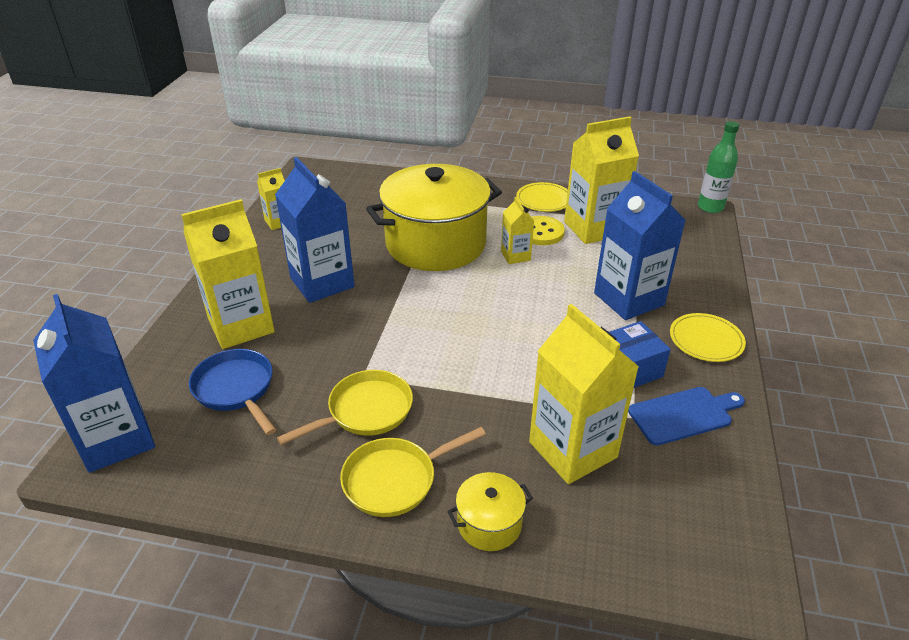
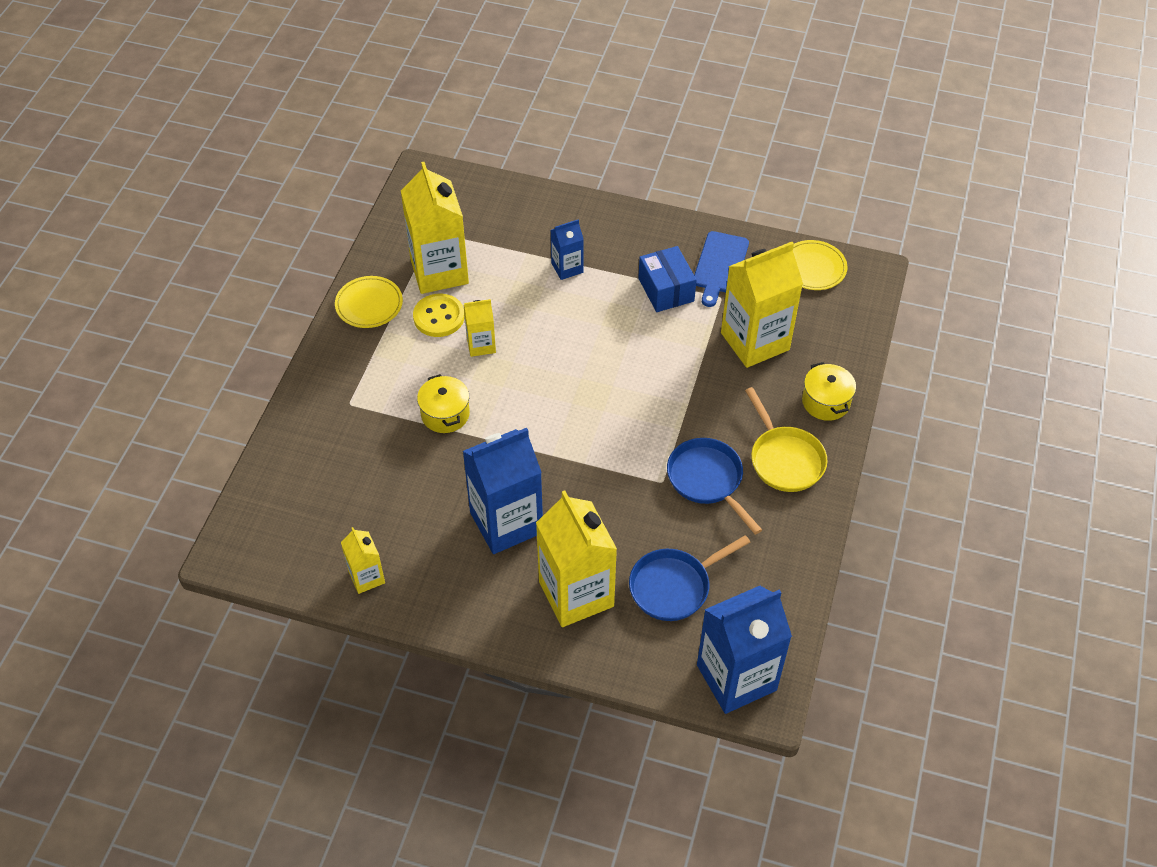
camera: 85 degrees left, 15 degrees up
yellow pan [277,370,413,445] -> blue pan [667,438,762,535]
yellow pot [366,164,502,271] -> yellow pot [417,374,470,433], size x0.42
blue carton [594,171,686,320] -> blue carton [551,219,584,280], size x0.50
blue cutting board [628,387,745,446] -> blue cutting board turned 150 degrees counterclockwise [694,231,749,307]
yellow plate [670,313,746,362] -> yellow plate moved to [793,240,847,290]
green bottle [698,121,739,213] -> none

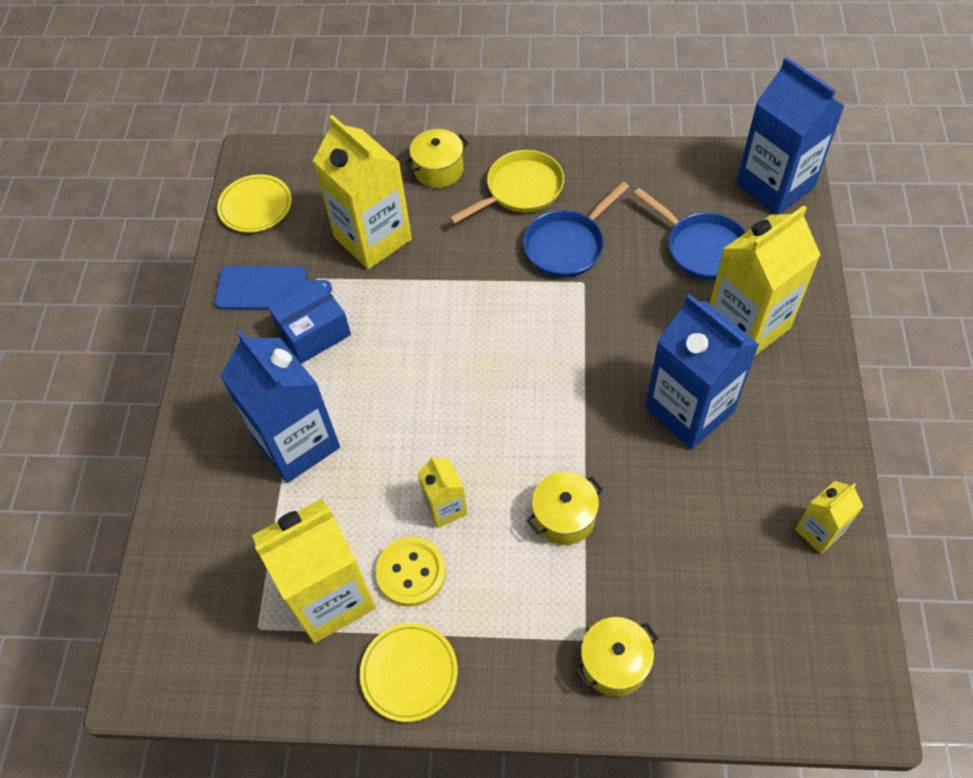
camera: 100 degrees left, 5 degrees up
blue carton [551,219,584,280] -> blue carton [220,331,340,483], size x1.98
none -> yellow pot [575,617,658,697]

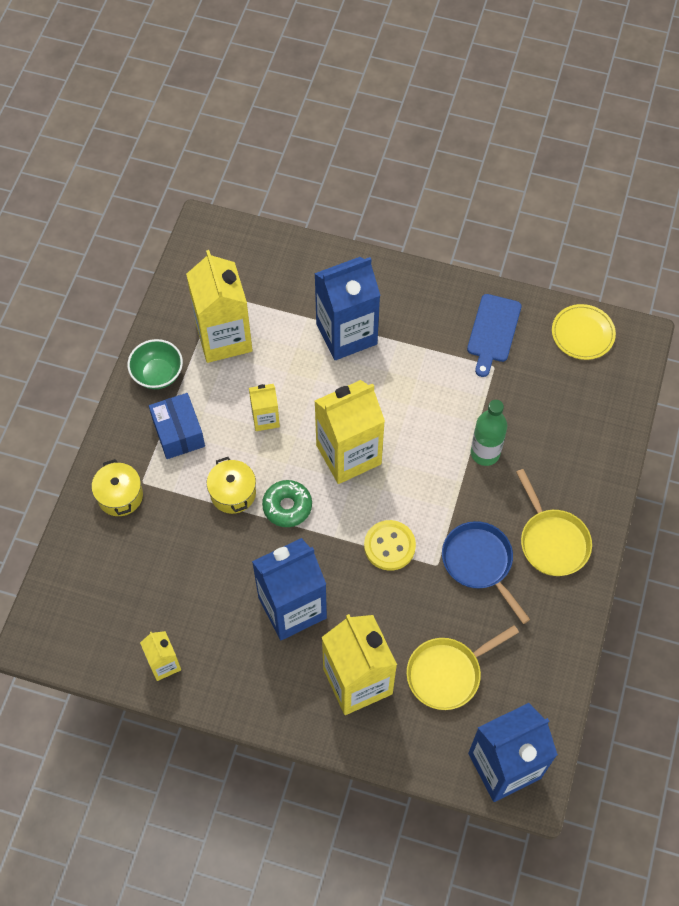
camera: 100 degrees right, 5 degrees up
blue box [269,280,351,364] -> blue box moved to [149,393,205,459]
yellow carton [313,115,412,269] -> yellow carton moved to [315,380,385,484]
yellow plate [360,623,458,722] -> green bowl [127,339,183,389]
yellow button [376,537,446,607] -> yellow button moved to [364,520,416,571]
yellow pot [405,129,469,188] -> none
blue pan [634,188,746,281] -> yellow pan [406,625,519,710]
none -> green donut [262,480,312,527]
none -> green bottle [471,400,507,466]

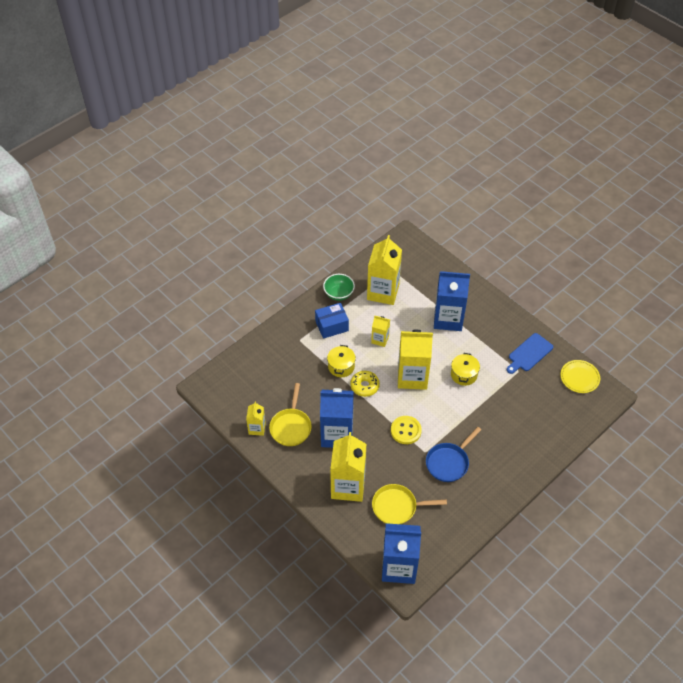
camera: 30 degrees right, 10 degrees down
yellow pot [92,459,143,516] -> yellow pot moved to [451,353,480,386]
blue box [149,393,205,459] -> blue box turned 60 degrees clockwise [315,303,349,339]
green donut [262,480,312,527] -> yellow donut [350,371,380,397]
blue pan [442,521,530,624] -> blue pan turned 135 degrees counterclockwise [426,427,481,482]
green bottle [471,400,507,466] -> none
yellow pan [516,469,592,576] -> yellow pan moved to [269,383,312,446]

